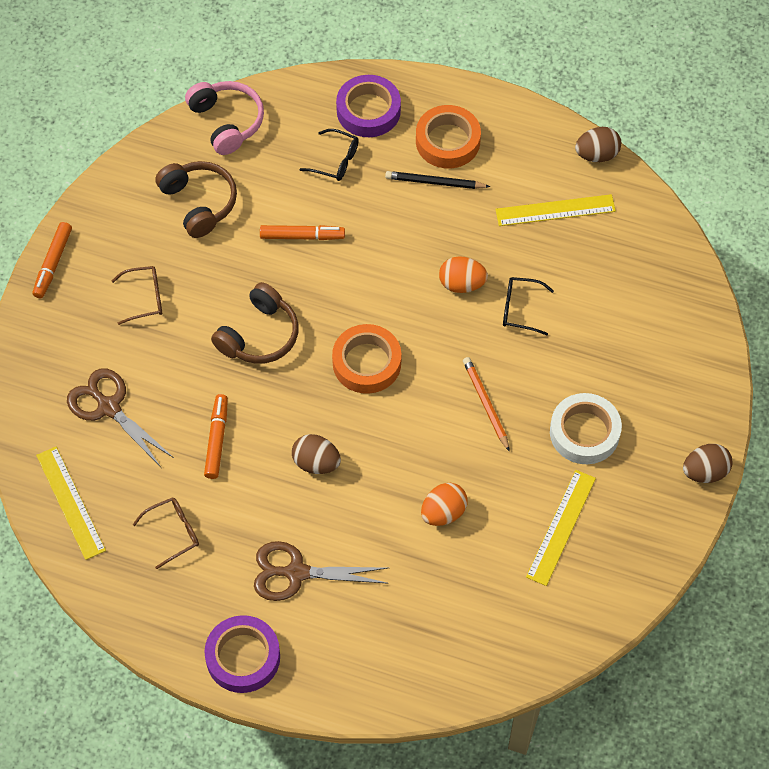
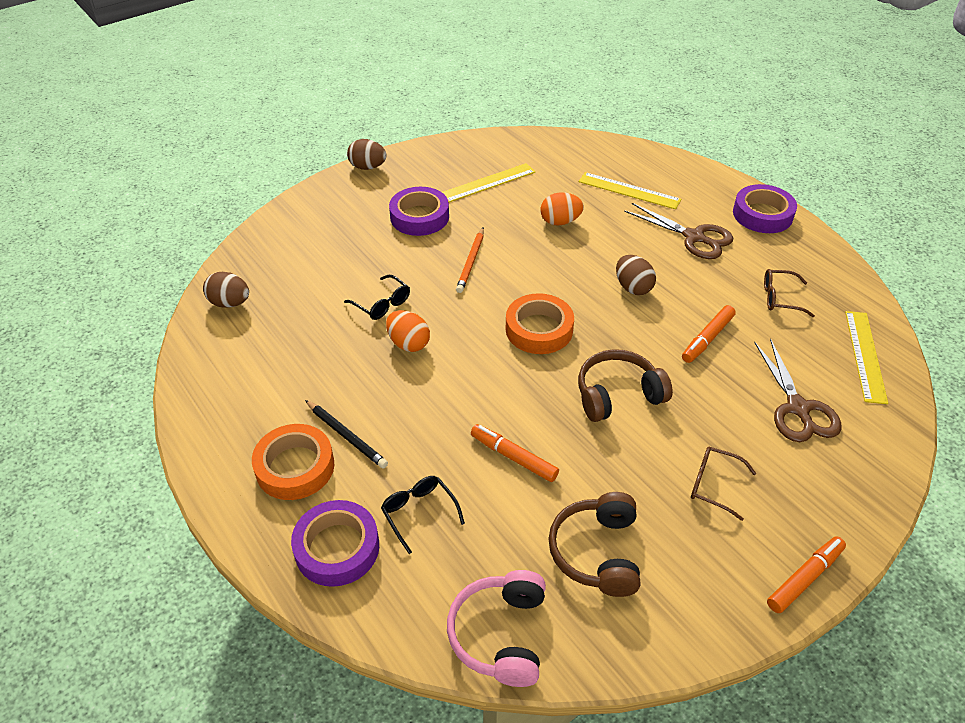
camera: 145 degrees left, 15 degrees down
yellow ruler [495,194,616,226] -> yellow ruler moved to [579,172,681,209]
white tape [550,393,622,464] -> purple tape [389,187,449,236]
brown egg [575,127,621,162] -> brown egg moved to [203,272,249,308]

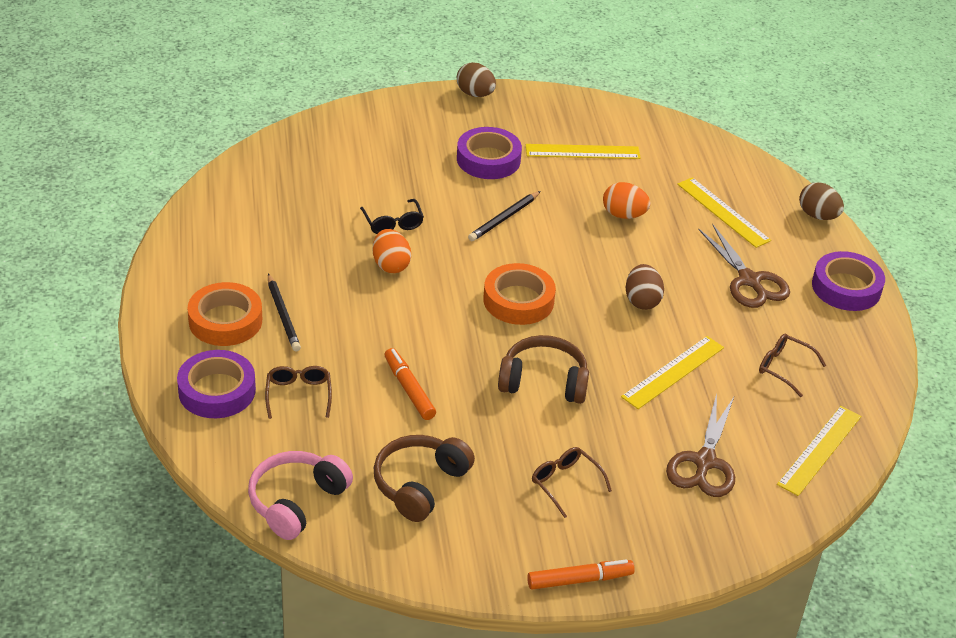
camera: 25 degrees right, 5 degrees down
brown egg [203,272,249,308] -> brown egg moved to [799,182,844,220]
black glasses [381,476,465,554] -> brown glasses [265,366,332,419]
orange pencil [456,227,484,293] -> black pencil [468,191,541,241]
orange marker [682,305,736,363] -> yellow ruler [621,336,724,409]

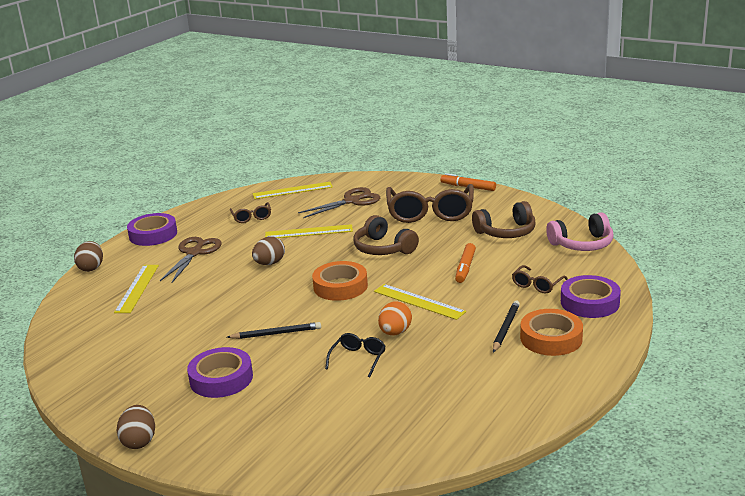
camera: 135 degrees left, 15 degrees down
yellow ruler [526,144,641,159] -> yellow ruler moved to [374,284,466,320]
brown glasses [532,447,612,518] -> brown glasses [386,184,474,223], size x2.16
orange egg [603,182,651,219] -> none

